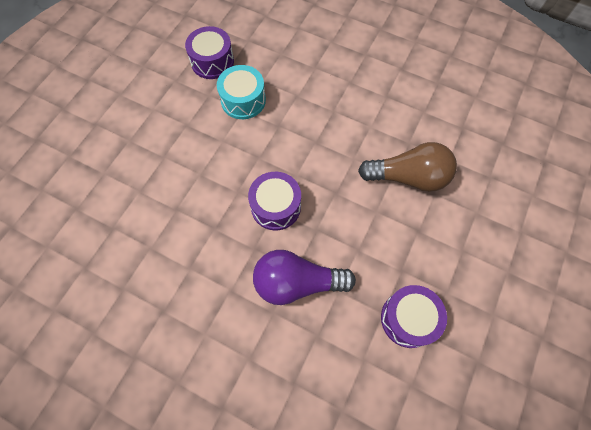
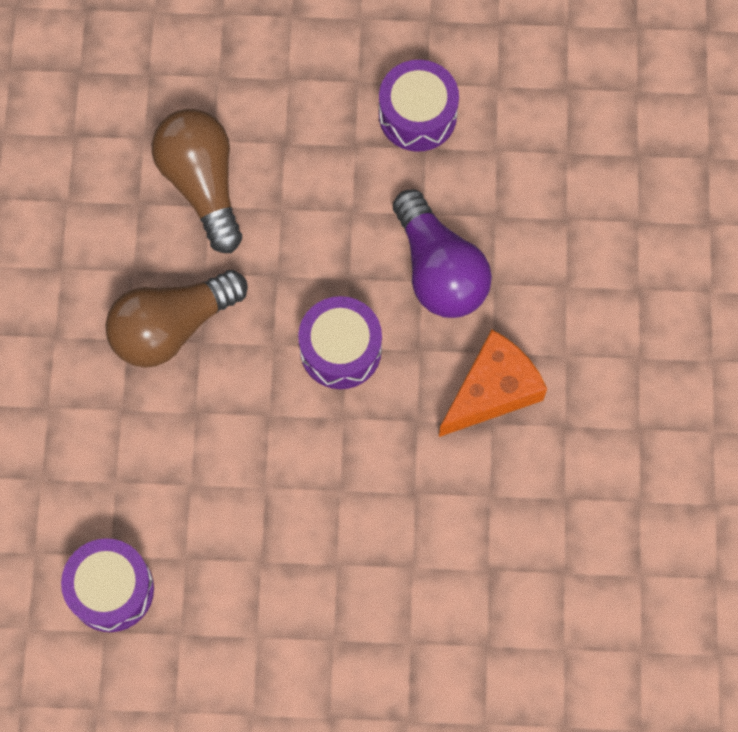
camera: 115 degrees left, 5 degrees up
turquoise drum [217,65,266,119] -> none
none -> brown light bulb [105,270,248,368]
none -> orange cheese [439,330,547,437]

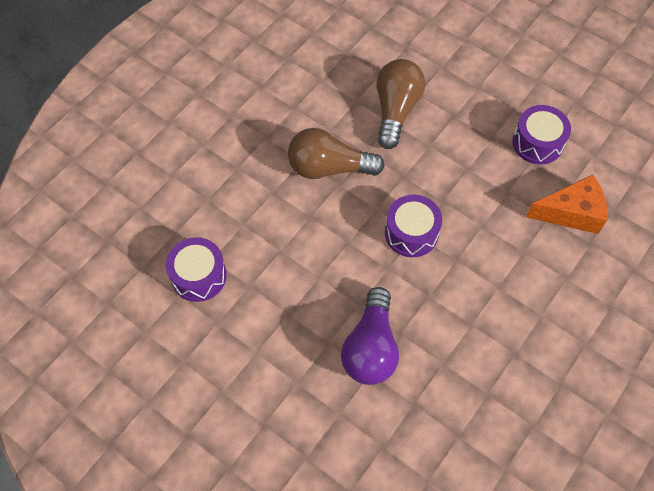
camera: 35 degrees right, 10 degrees down
purple light bulb [393,189,492,318] -> purple light bulb moved to [341,287,399,385]
orange cheese [439,330,547,437] -> orange cheese moved to [526,175,607,234]

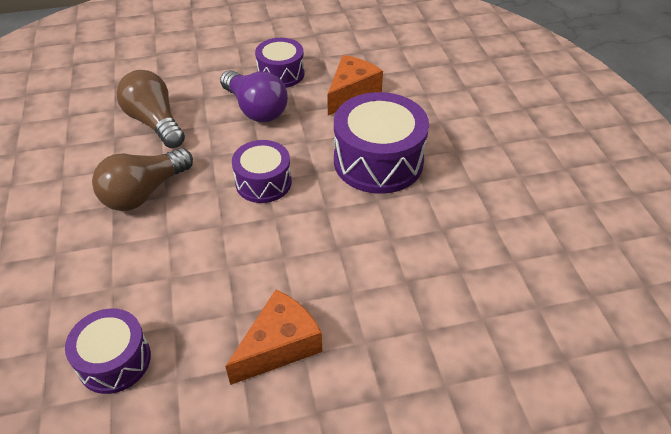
camera: 50 degrees left, 15 degrees down
purple light bulb [341,287,399,385] -> purple light bulb moved to [220,70,288,122]
none -> orange cheese [225,290,322,385]
none -> purple drum [334,92,429,194]

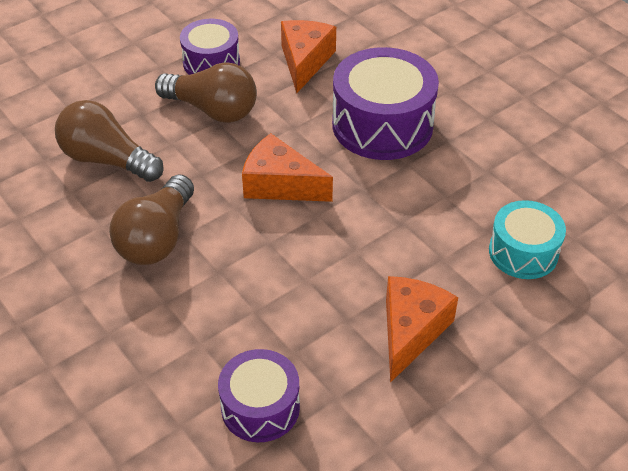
camera: 25 degrees left, 0 degrees up
purple light bulb [220,70,288,122] -> brown light bulb [155,62,257,123]
purple drum [232,140,292,203] -> orange cheese [242,133,333,202]
none -> turquoise drum [489,200,566,279]

